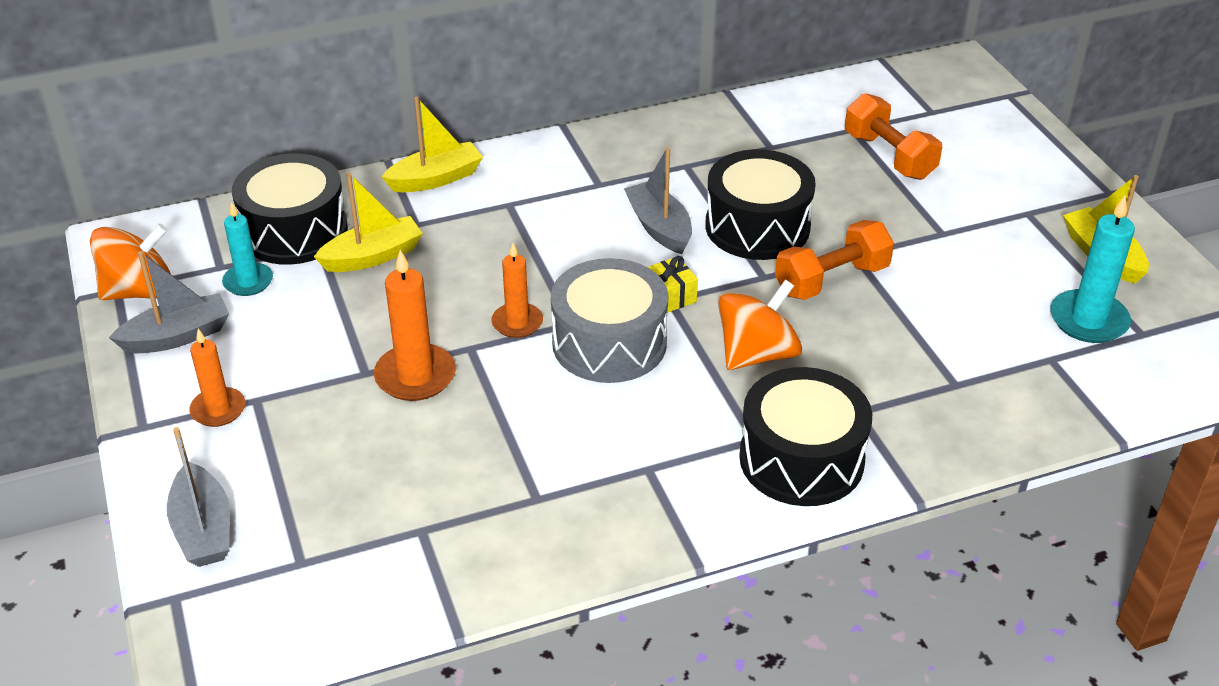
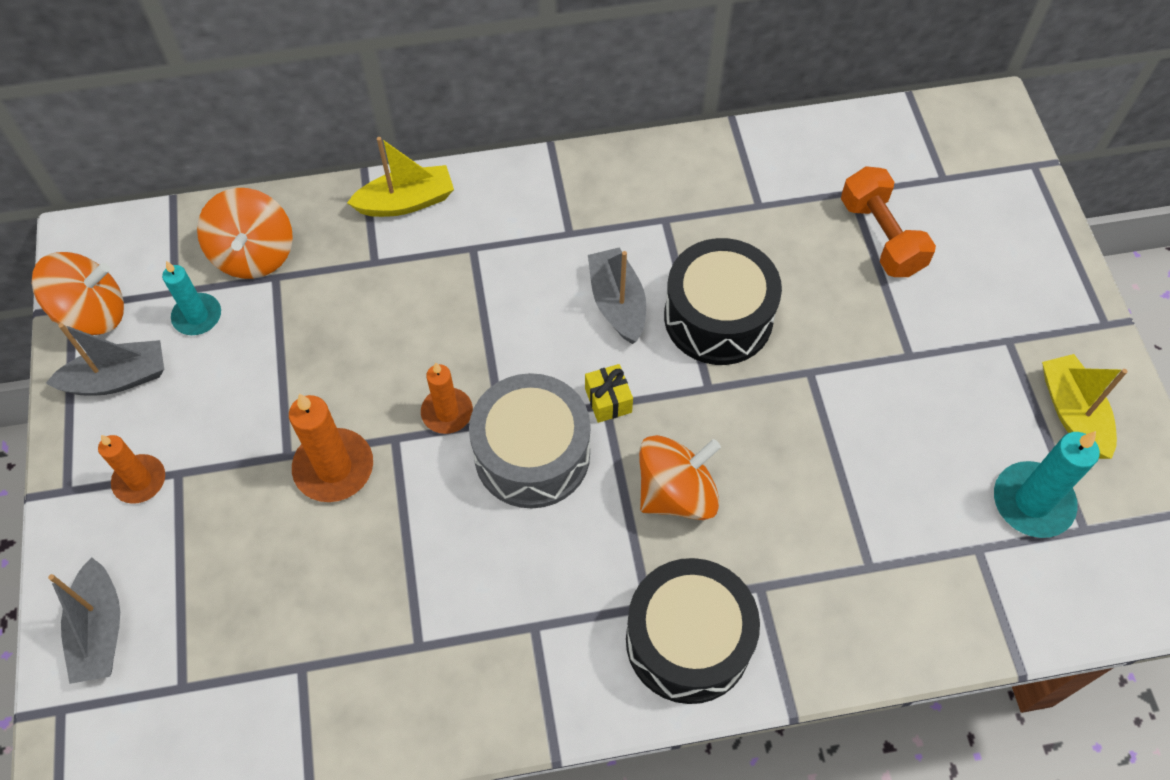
camera: 10 degrees right, 20 degrees up
black drum [232,154,348,265] -> orange spinning top [197,188,293,279]
yellow boat [314,173,423,272] -> none
orange dumbbell [775,220,894,300] -> none

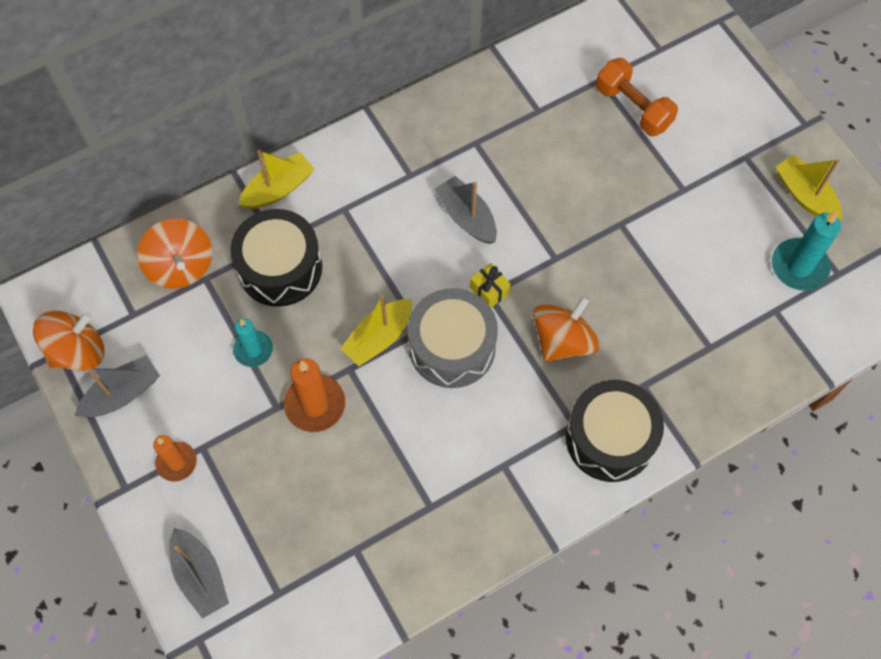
camera: 20 degrees left, 5 degrees up
turquoise candle [162,261,221,335] -> turquoise candle moved to [233,318,273,367]
orange candle [421,363,473,434] -> yellow boat [340,294,412,366]
black drum [664,238,782,365] -> black drum moved to [230,209,322,307]

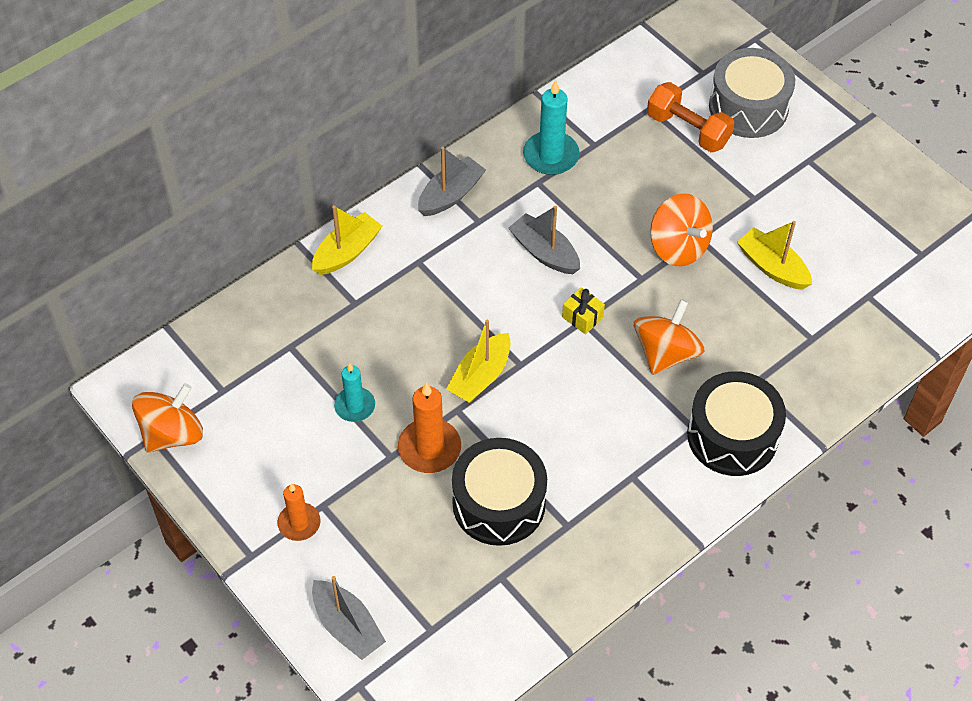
camera: 10 degrees left, 10 degrees down
grey boat [75,355,160,417] -> grey boat moved to [418,147,486,216]
orange spinning top [137,218,212,289] -> orange spinning top moved to [650,193,713,266]
black drum [230,209,322,307] -> black drum moved to [452,438,547,546]
grey drum [408,288,498,388] -> grey drum moved to [709,48,795,138]
turquoise candle [772,211,841,291] -> turquoise candle moved to [523,80,580,175]
yellow boat [775,155,842,221] -> yellow boat moved to [737,221,812,290]

